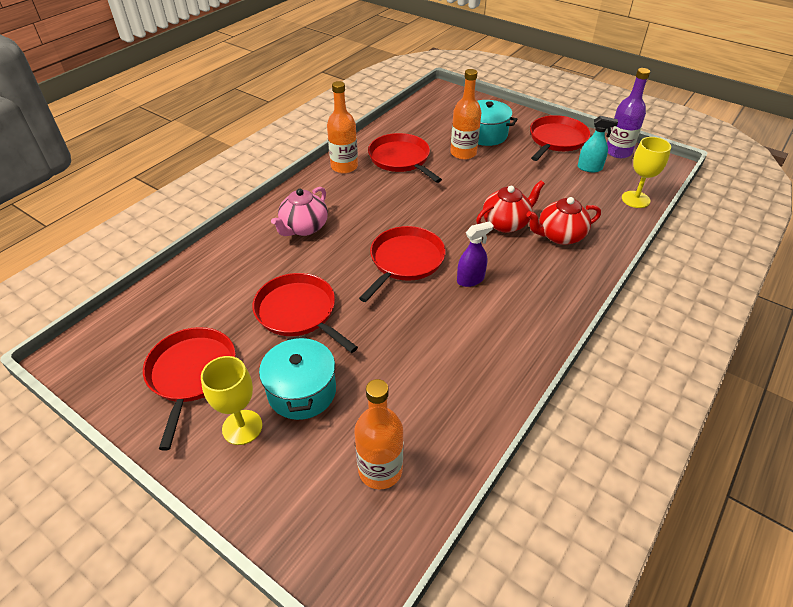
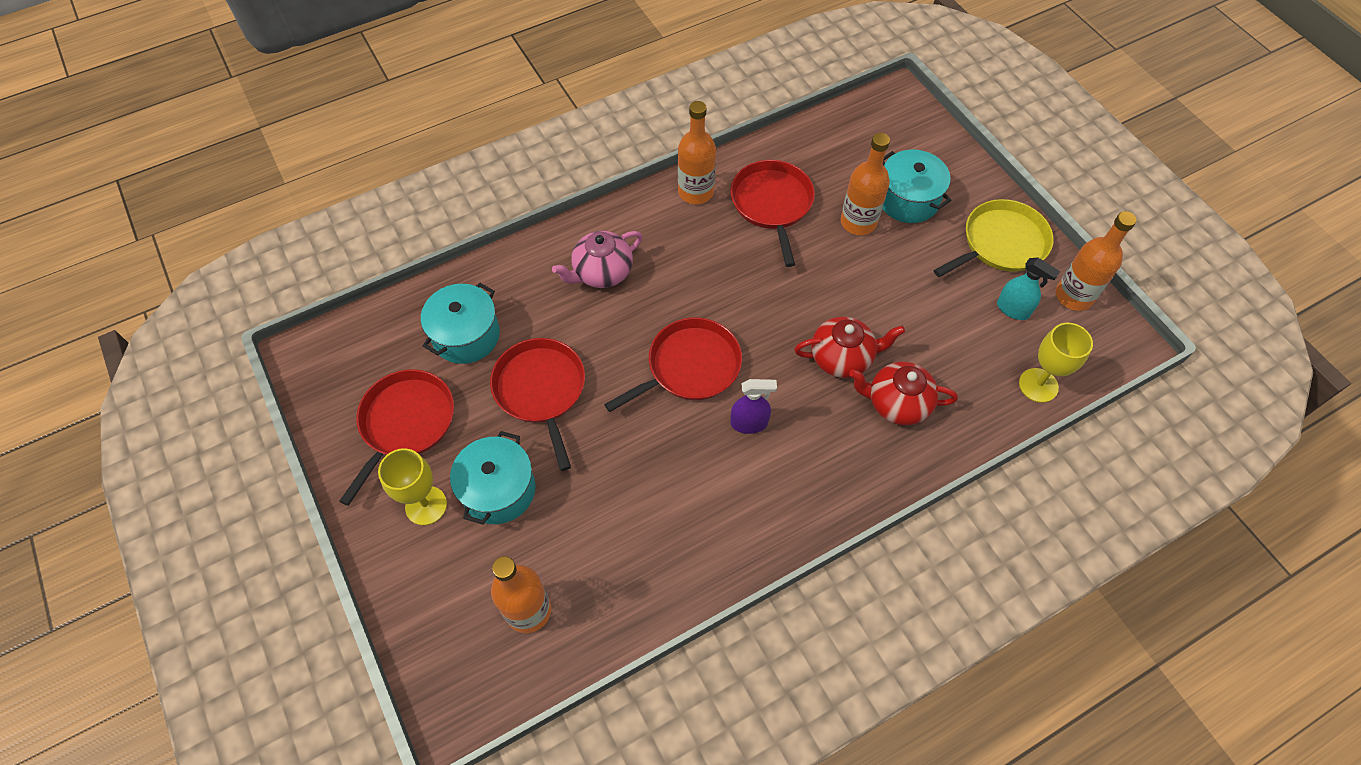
camera: 25 degrees right, 15 degrees up
red pan [530,115,591,161] -> yellow pan [934,199,1054,277]
purple bottle [607,68,650,158] -> orange bottle [1056,211,1137,311]
none -> turquoise pot [421,283,500,364]

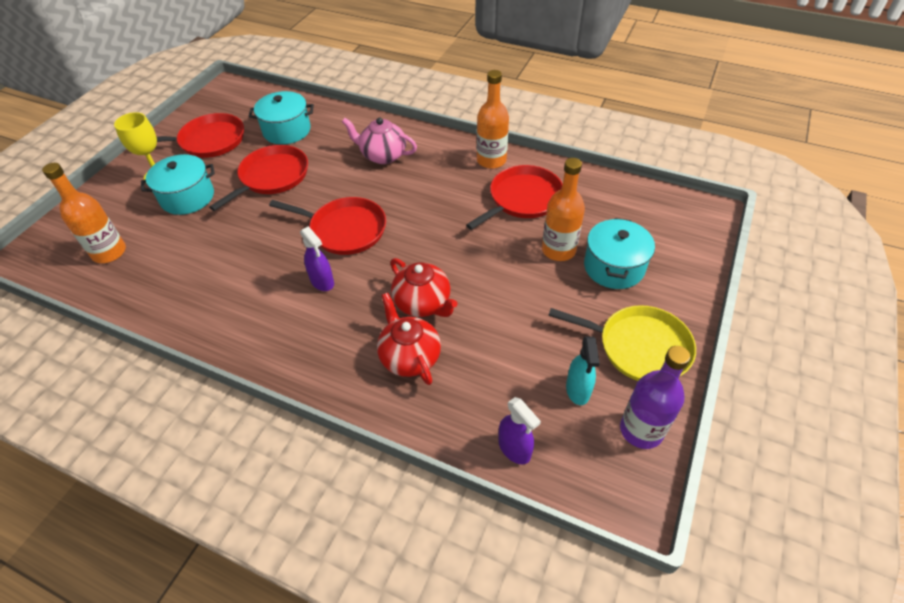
camera: 55 degrees right, 10 degrees down
yellow goblet [1019,323,1093,403] -> purple spray bottle [499,397,541,465]
orange bottle [1056,211,1137,311] -> purple bottle [620,346,690,449]

